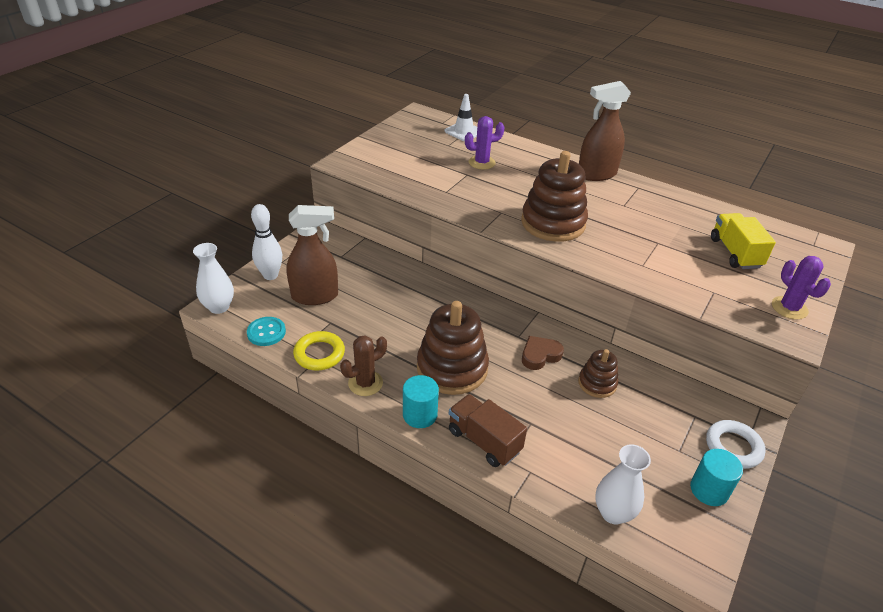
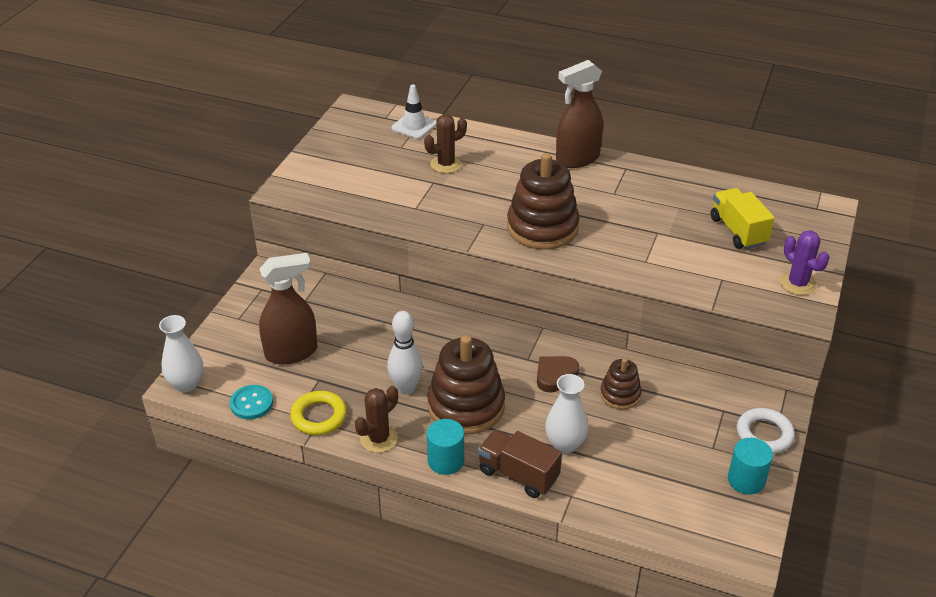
camera: 10 degrees left, 0 degrees up
white bowling pin [251,204,282,280] -> white bowling pin moved to [387,311,423,395]
purple cactus [465,116,504,170] -> brown cactus [424,114,467,173]
white vase [595,444,651,525] -> white vase moved to [545,374,588,454]

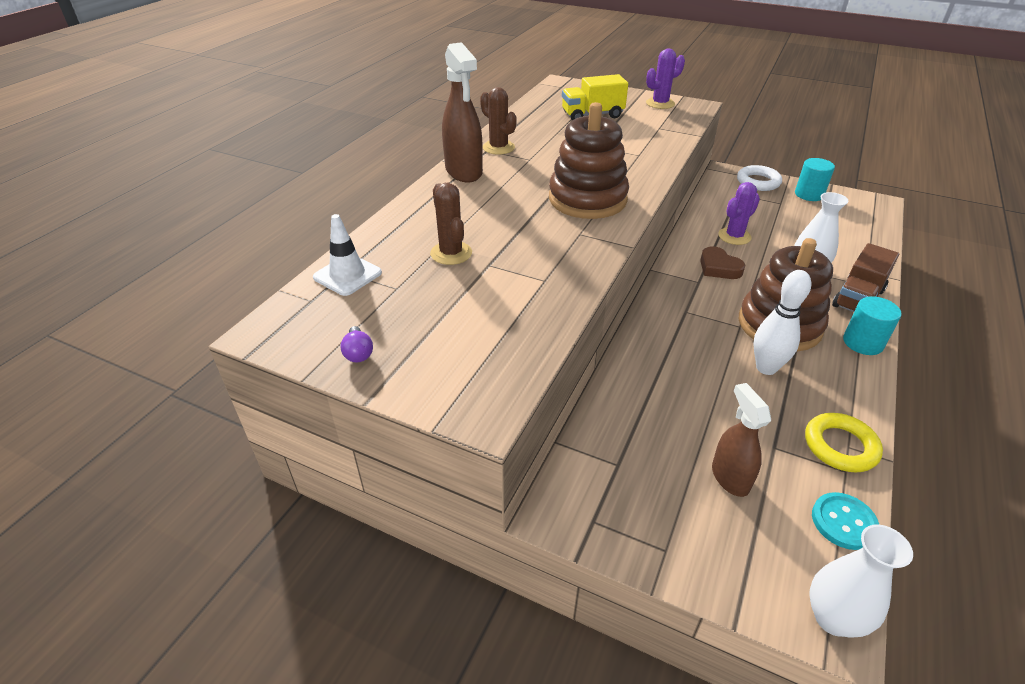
camera: 85 degrees left, 0 degrees up
brown spray bottle [259,253,317,364] -> brown spray bottle [712,383,771,497], size x0.66
brown cactus [355,386,398,453] -> brown cactus moved to [480,87,517,155]
brown stacking toy [600,358,642,410] -> purple cactus [718,182,760,245]
none -> purple light bulb [340,326,373,363]

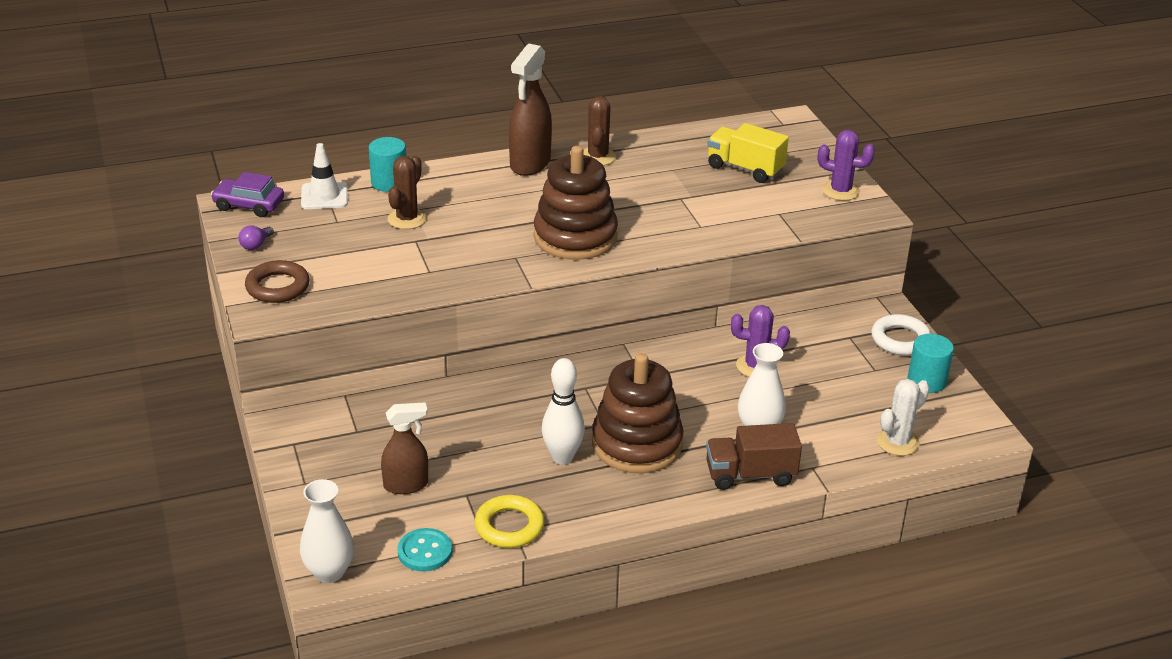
camera: 45 degrees right, 5 degrees down
brown heart [700,246,745,279] -> none
brown spray bottle [712,383,771,497] -> brown spray bottle turned 45 degrees clockwise [381,402,428,494]
turquoise cylinder [843,296,902,355] -> turquoise cylinder moved to [369,137,406,192]
none -> purple car [211,172,284,217]
none -> brown ring [245,260,309,303]
none -> white cactus [877,379,929,456]

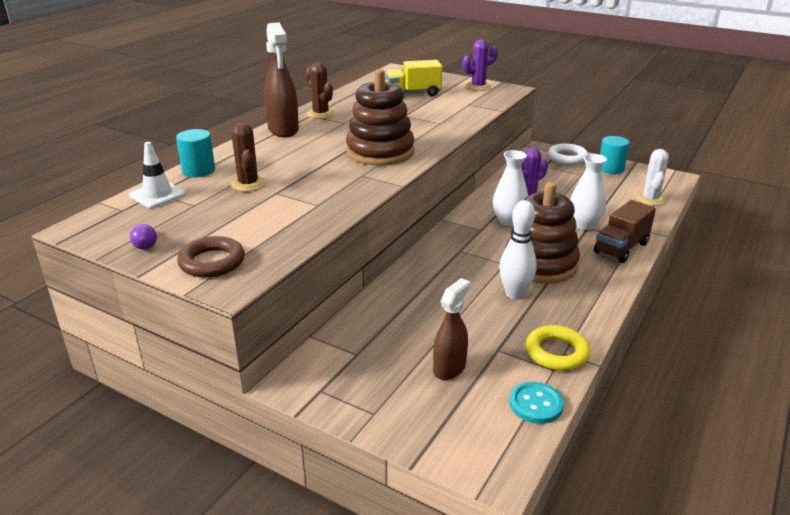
camera: 40 degrees left, 5 degrees down
purple car [211,172,284,217] -> none
white vase [300,479,354,583] -> white vase moved to [493,150,528,226]

